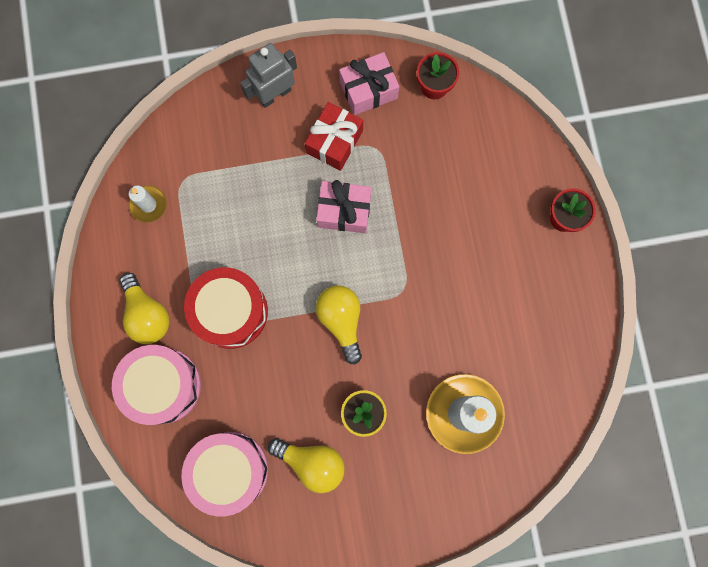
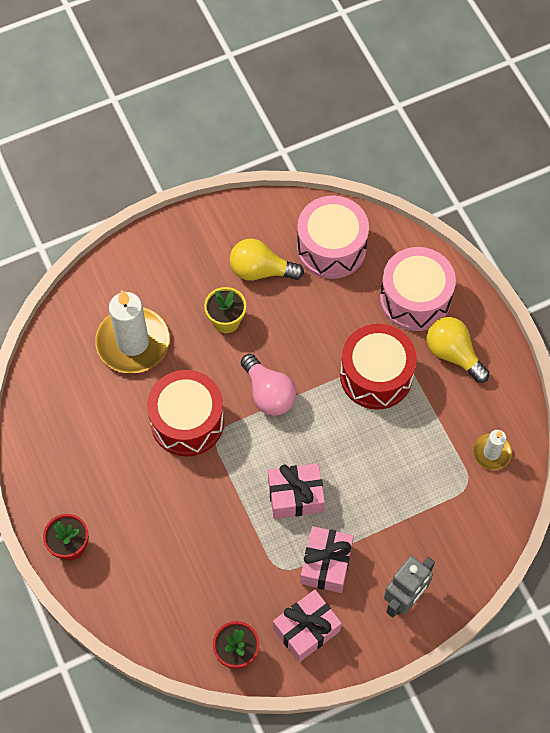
camera: 165 degrees right, 15 degrees down
red gift [305,102,363,171] -> pink gift [300,526,354,593]
yellow light bulb [316,285,362,364] -> pink light bulb [241,354,296,416]
none -> red drum [147,370,224,457]

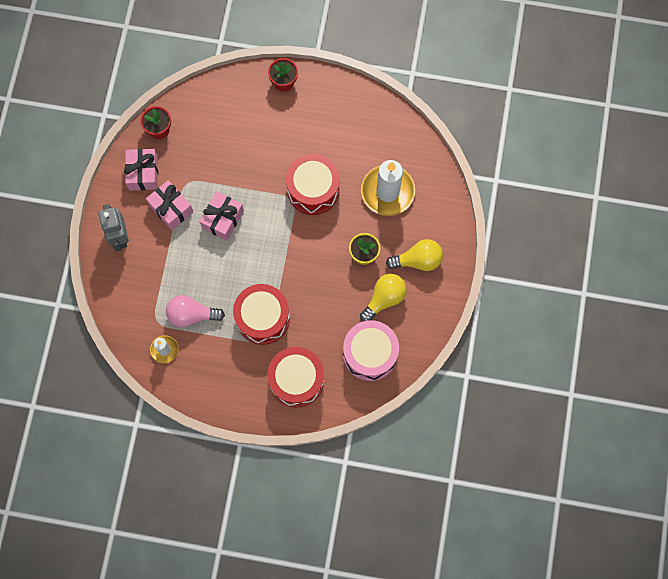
camera: 125 degrees right, 10 degrees up
pink light bulb [241,354,296,416] -> pink light bulb moved to [166,295,225,327]
pink drum [380,247,456,331] -> red drum [267,347,324,407]
yellow light bulb [426,317,490,383] -> yellow light bulb moved to [386,239,443,271]

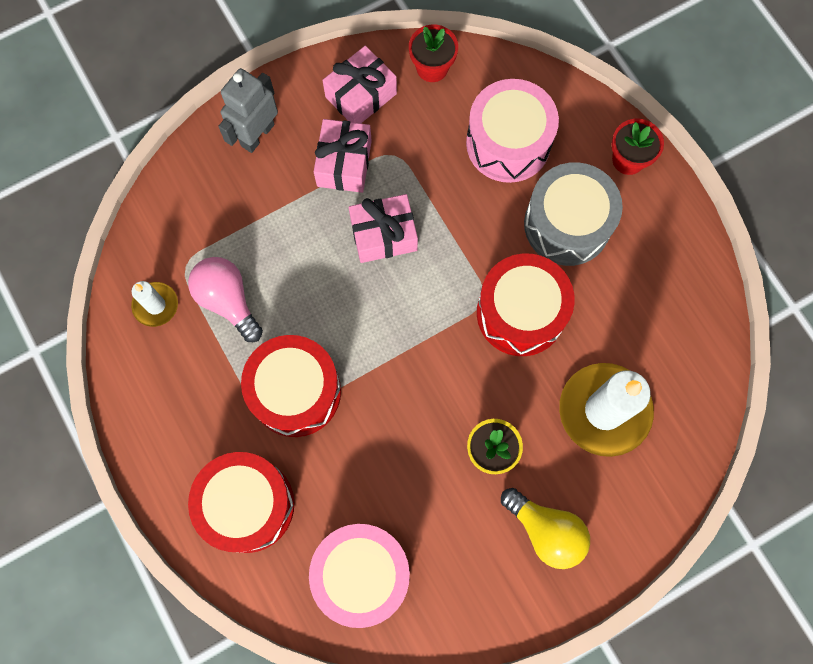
camera: 50 degrees right, 0 degrees up
yellow light bulb [360,274,407,322] -> none
none -> pink drum [466,79,559,183]
none -> grey drum [524,162,623,266]

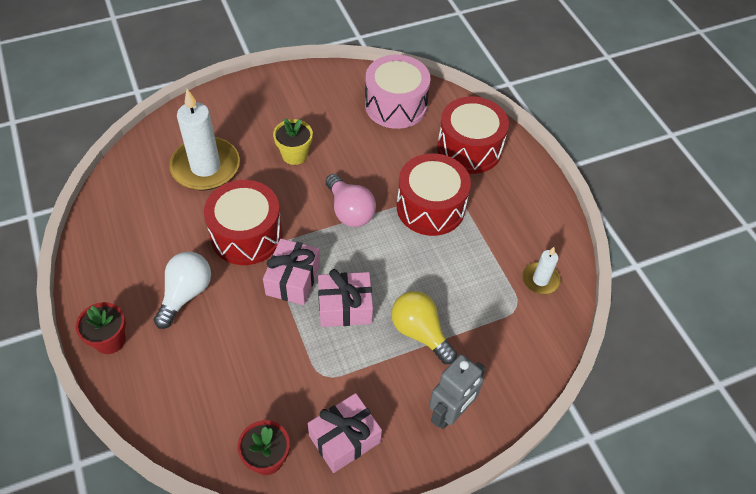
camera: 175 degrees left, 20 degrees down
pink light bulb [188,257,263,342] -> pink light bulb moved to [325,174,376,227]
pink gift [314,119,372,193] -> pink gift moved to [263,239,320,305]
pink drum [466,79,559,183] -> none
yellow light bulb [501,488,590,569] -> yellow light bulb moved to [391,291,457,364]
grey drum [524,162,623,266] -> white light bulb [154,252,211,329]

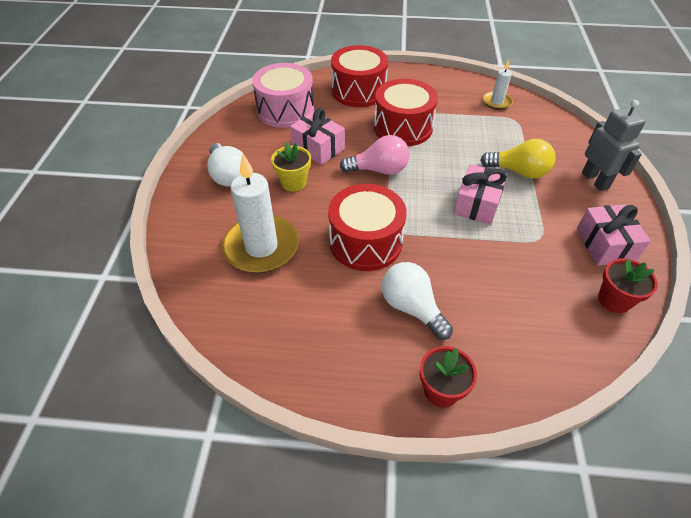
camera: 60 degrees left, 5 degrees down
pink gift [263,239,320,305] -> pink gift moved to [290,108,345,165]
yellow light bulb [391,291,457,364] -> yellow light bulb turned 150 degrees counterclockwise [480,139,556,179]
none -> white light bulb [207,143,245,187]

